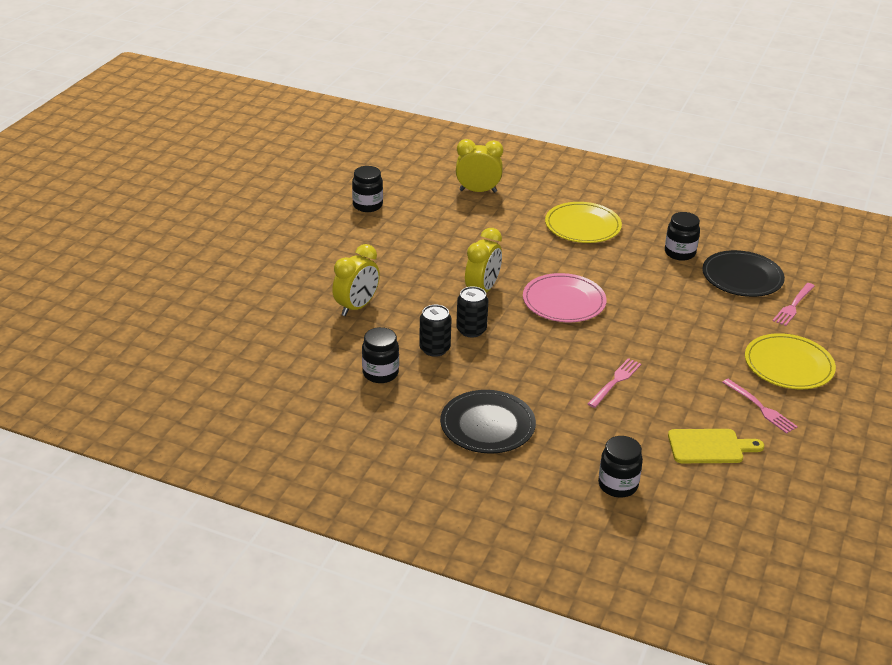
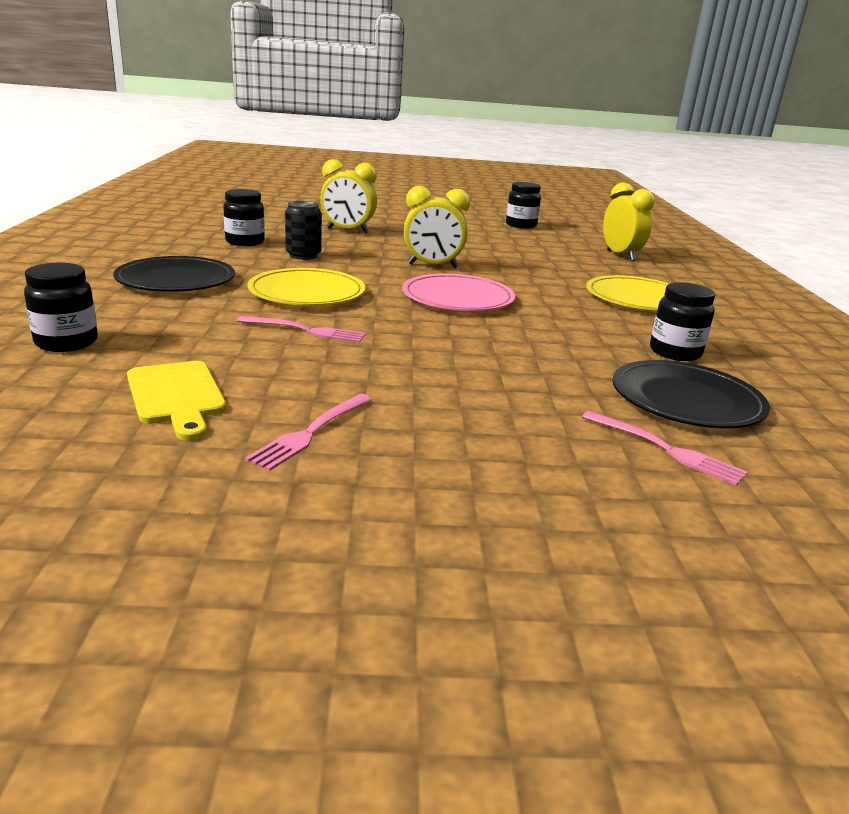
camera: 65 degrees right, 10 degrees down
black can [456,286,488,337] -> none
yellow plate [745,333,836,389] -> yellow plate moved to [247,268,365,306]
pink fork [773,283,815,326] -> pink fork turned 150 degrees counterclockwise [582,411,748,486]

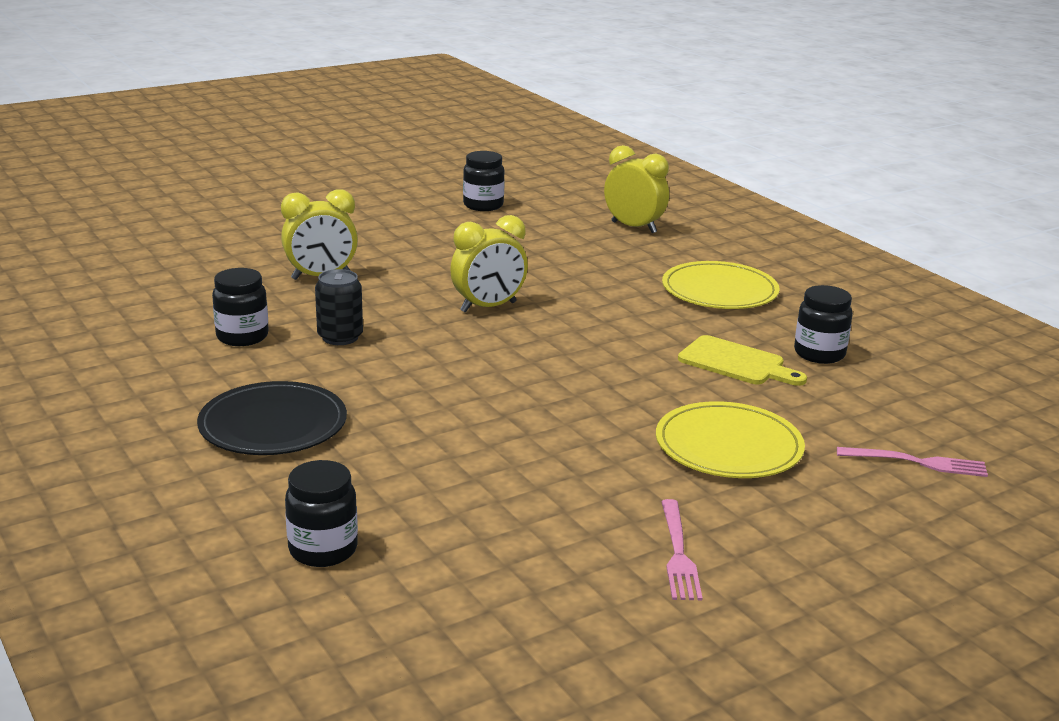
camera: 30 degrees left, 0 degrees up
yellow cutting board [127,361,227,441] -> yellow cutting board moved to [678,335,807,386]
pink fork [237,316,366,343] -> none
yellow plate [247,268,365,306] -> yellow plate moved to [656,401,805,478]
pink plate [402,273,515,311] -> none
black plate [612,360,770,428] -> none

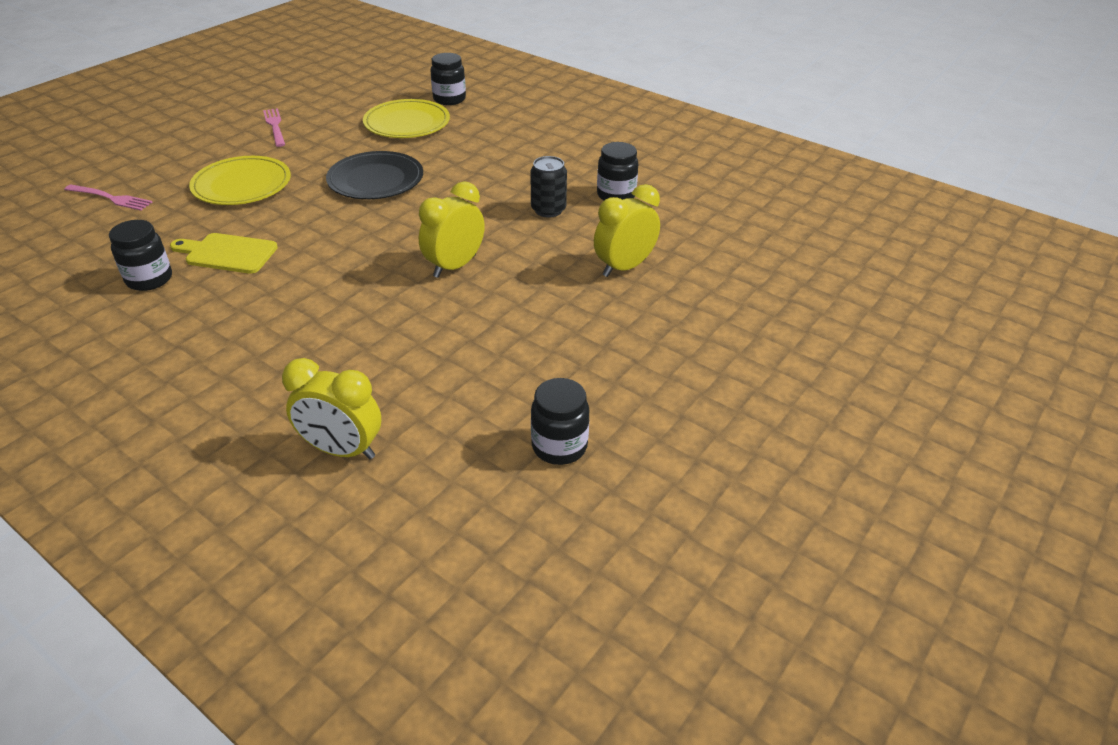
camera: 160 degrees right, 15 degrees up
black plate [197,381,347,455] -> black plate moved to [326,151,423,199]
yellow plate [662,261,780,309] -> yellow plate moved to [363,99,450,138]
pink fork [837,447,988,477] -> pink fork turned 150 degrees counterclockwise [64,185,153,211]

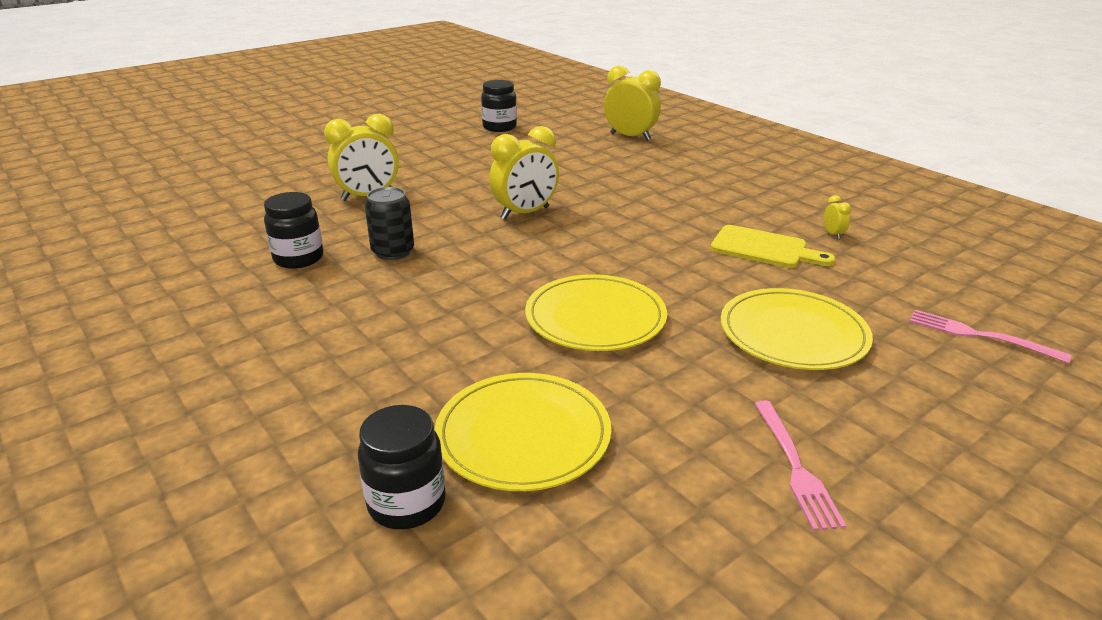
camera: 165 degrees left, 10 degrees down
black jar [109,220,172,291] -> yellow clock [824,195,851,239]
black plate [326,151,423,199] -> yellow plate [525,274,667,351]

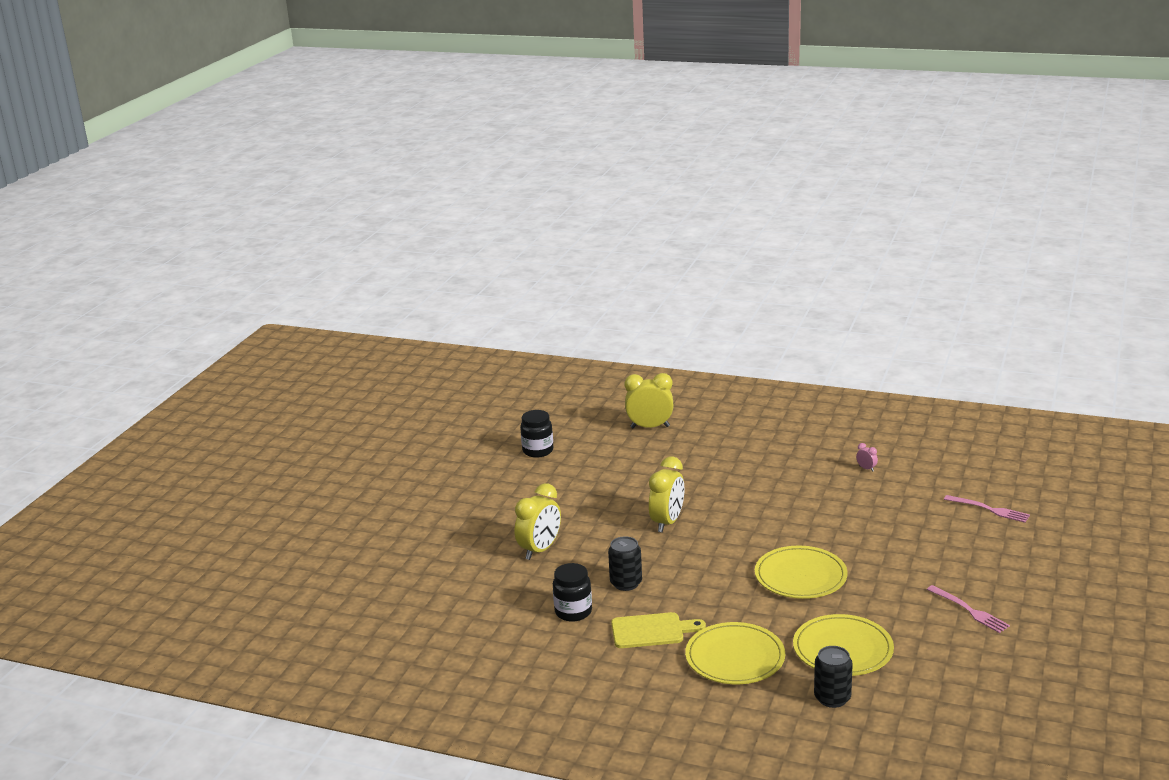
camera: 30 degrees left, 5 degrees down
black jar [358,405,446,529] -> black can [814,646,853,708]
yellow cutting board [710,225,835,268] -> yellow cutting board moved to [611,612,706,648]
yellow plate [721,288,873,370] -> yellow plate moved to [685,622,785,684]
yellow clock [824,195,851,239] -> pink clock [856,443,878,472]
pink fork [909,310,1071,363] -> pink fork turned 150 degrees counterclockwise [944,495,1030,523]

